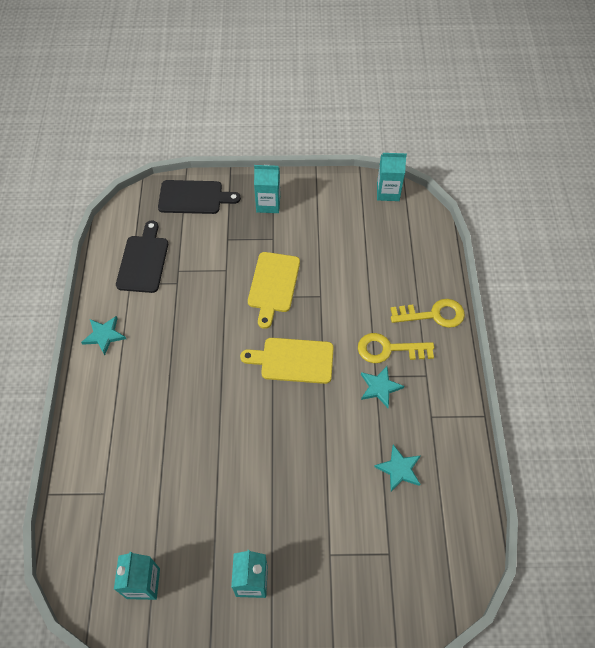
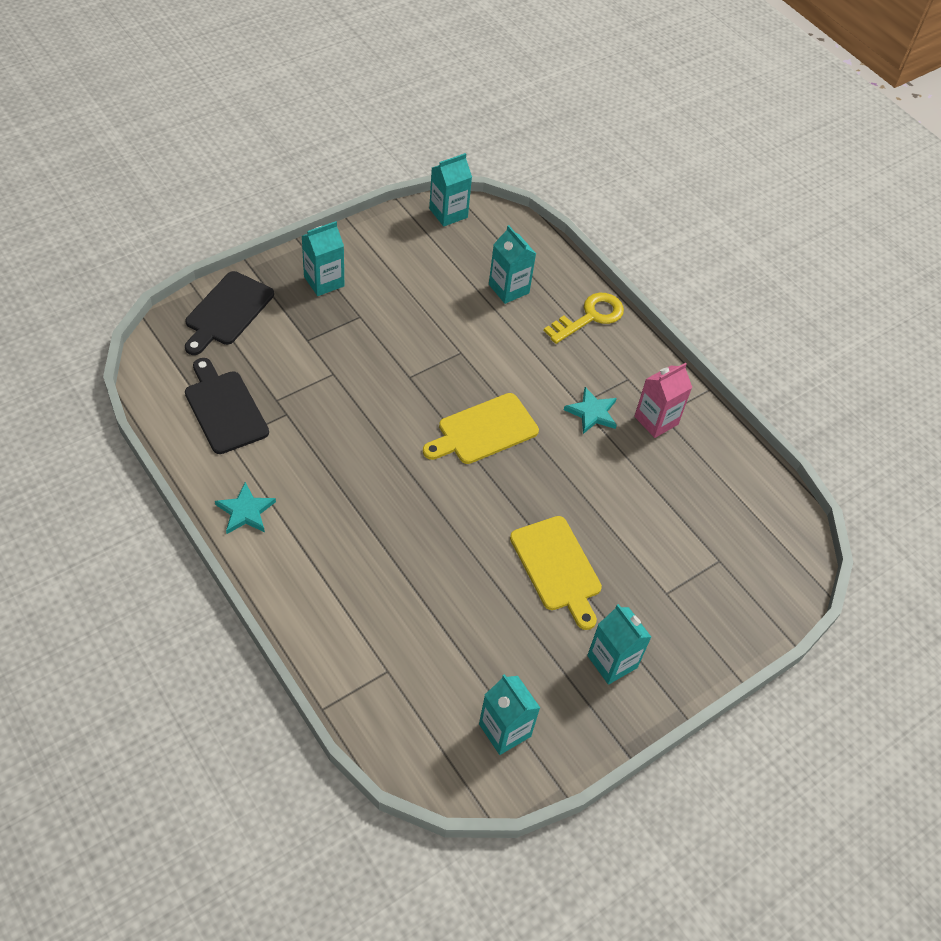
camera: 40 degrees left, 5 degrees down
black cutting board [158,180,241,214] -> black cutting board turned 150 degrees clockwise [185,271,274,355]
yellow cutting board [248,252,300,329] -> yellow cutting board moved to [510,516,602,630]
yellow key [358,333,434,363] -> none
turquoise star [374,445,421,491] -> none
none -> turquoise carton [489,225,536,304]
none -> pink carton [634,363,692,438]

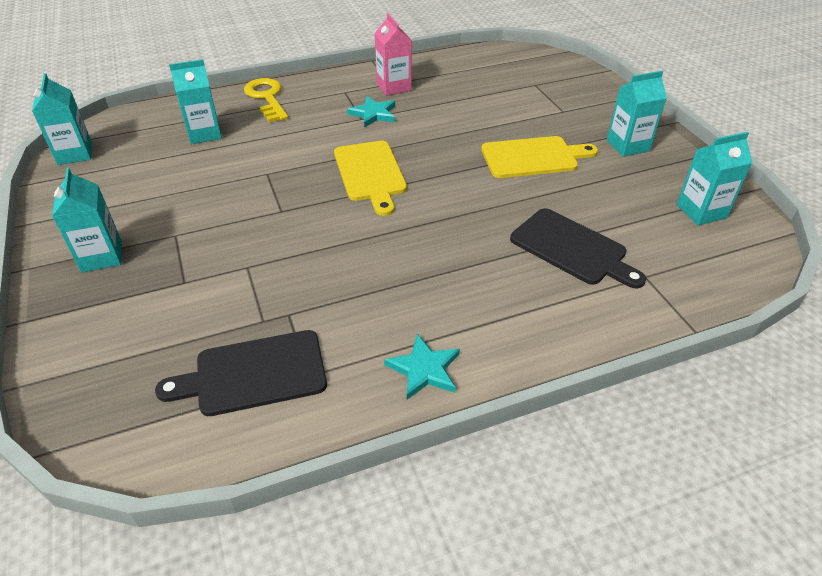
camera: 70 degrees left, 10 degrees down
black cutting board [185,271,274,355] -> black cutting board moved to [510,208,646,289]

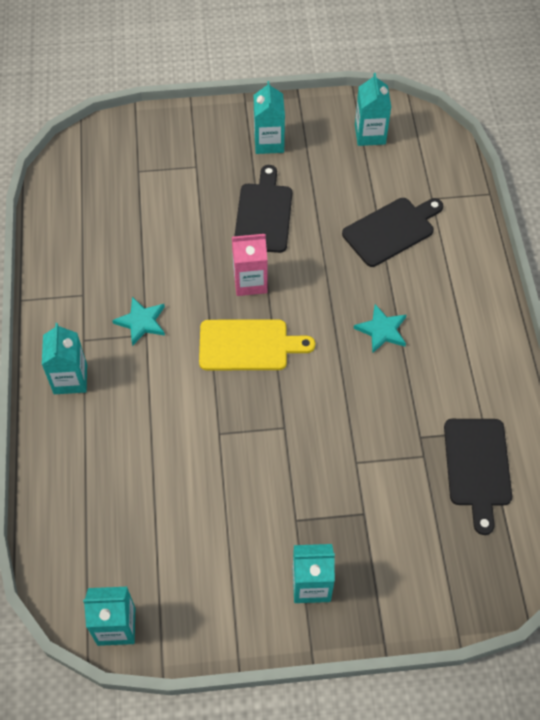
camera: 75 degrees left, 15 degrees up
turquoise carton [169,59,222,144] -> turquoise carton moved to [42,323,87,394]
yellow key [244,78,288,122] -> none
pink carton [374,13,412,96] -> pink carton moved to [232,234,268,296]
turquoise star [384,334,460,400] -> turquoise star moved to [354,304,406,353]
yellow cutting board [481,136,598,178] -> black cutting board [234,165,292,253]

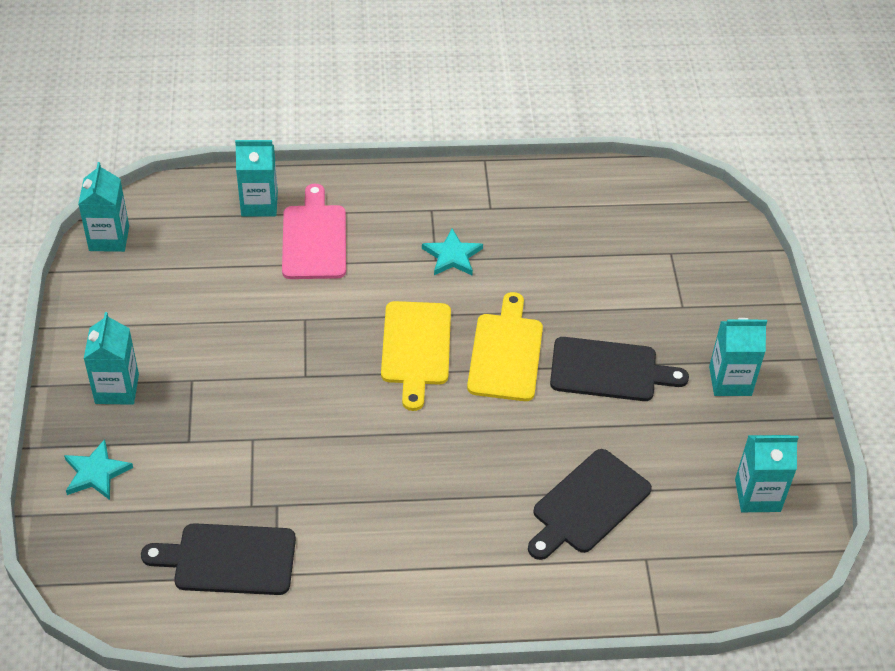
camera: 90 degrees right, 10 degrees down
turquoise carton [42,323,87,394] -> turquoise carton moved to [235,140,278,217]
pink carton [232,234,268,296] -> yellow cutting board [467,292,543,401]
black cutting board [342,198,443,267] -> black cutting board turned 75 degrees clockwise [528,449,652,560]
turquoise star [354,304,406,353] -> turquoise star moved to [64,439,133,500]
none -> pink cutting board [282,184,346,279]

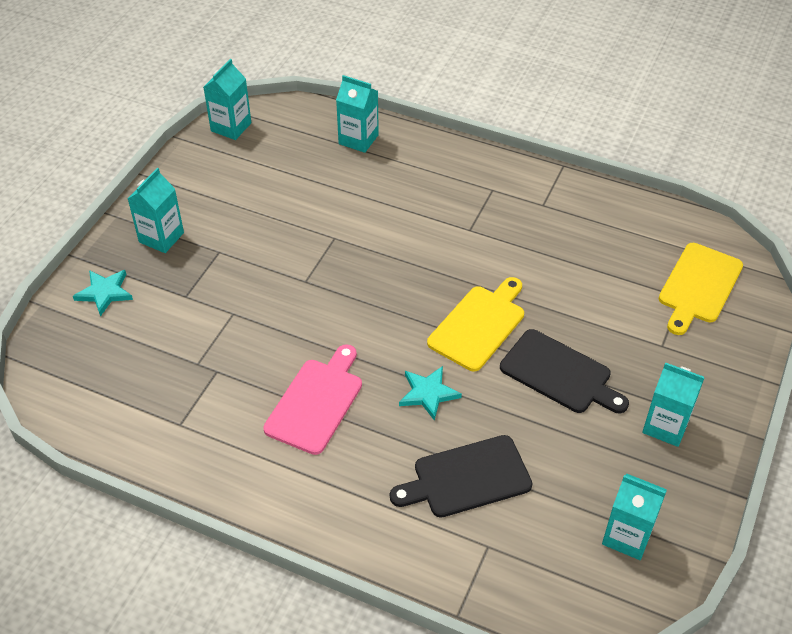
camera: 30 degrees right, 0 degrees up
black cutting board [141,523,296,595] -> none
pink cutting board [282,184,346,279] -> pink cutting board moved to [263,344,362,455]
yellow cutting board [381,301,451,411] -> yellow cutting board moved to [659,243,743,335]
turquoise star [422,228,483,275] -> turquoise star moved to [399,366,462,421]

